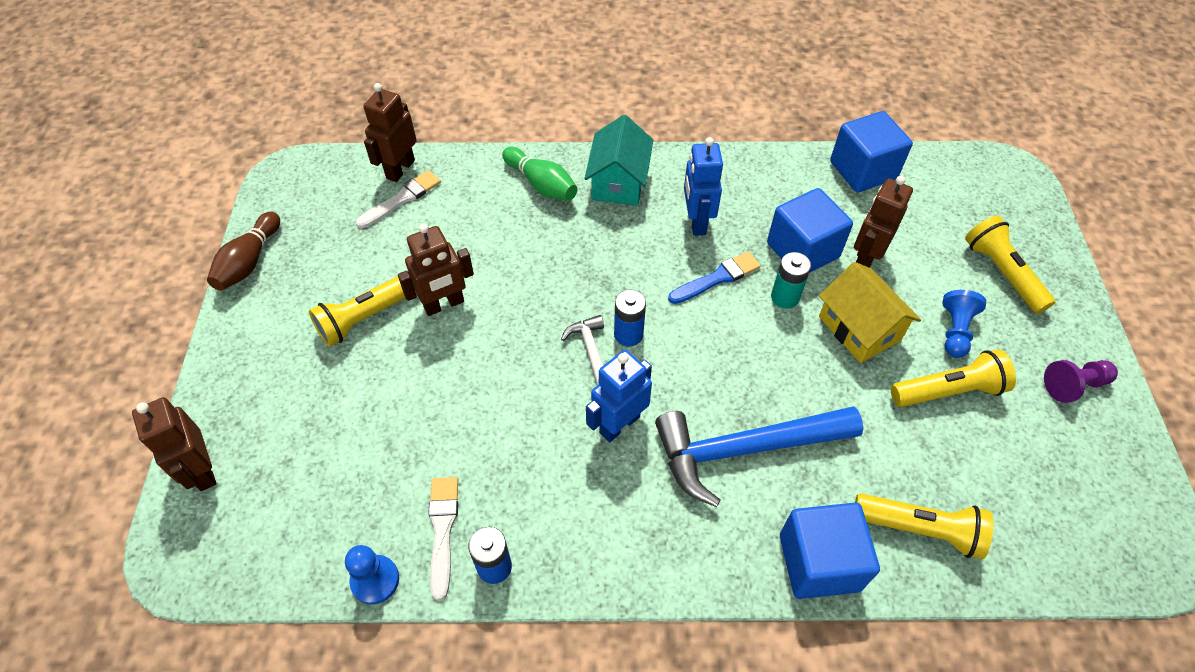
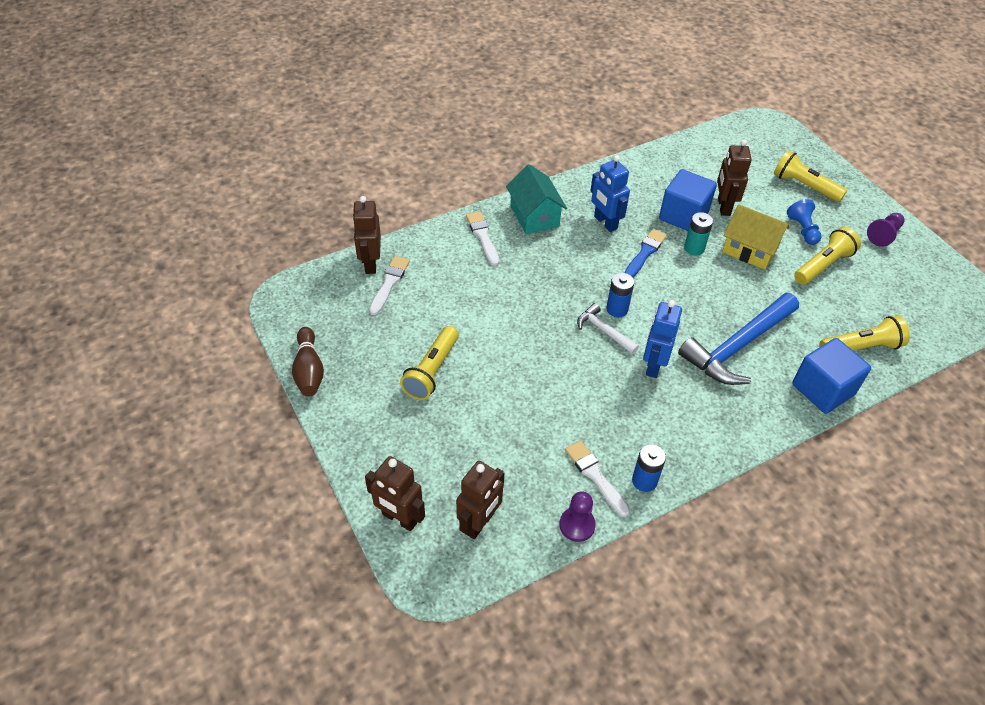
camera: 30 degrees left, 5 degrees down
blue pawn [345,545,399,605] -> purple pawn [559,491,596,542]
brown robot [398,224,474,316] -> brown robot moved to [456,461,504,539]
green bowling pin [502,147,578,200] -> white brush [466,211,499,266]
blue cube [830,111,913,193] -> none

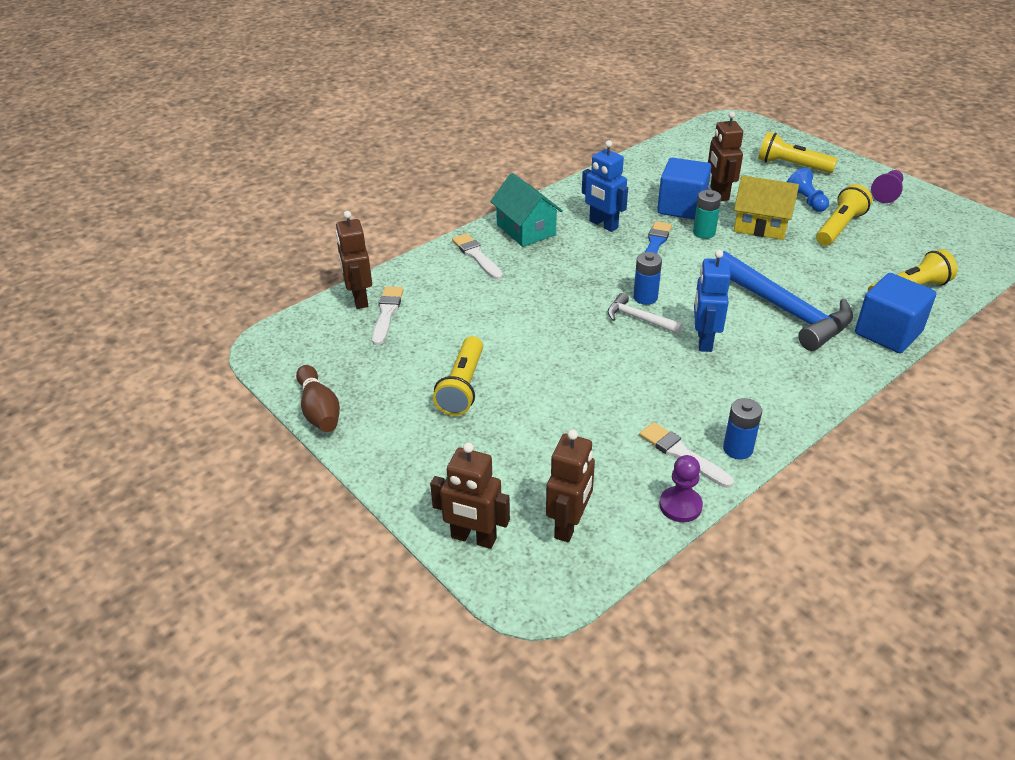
camera: 10 degrees left, 10 degrees down
blue hammer [678,293,799,385] -> blue hammer turned 75 degrees counterclockwise [715,251,853,351]

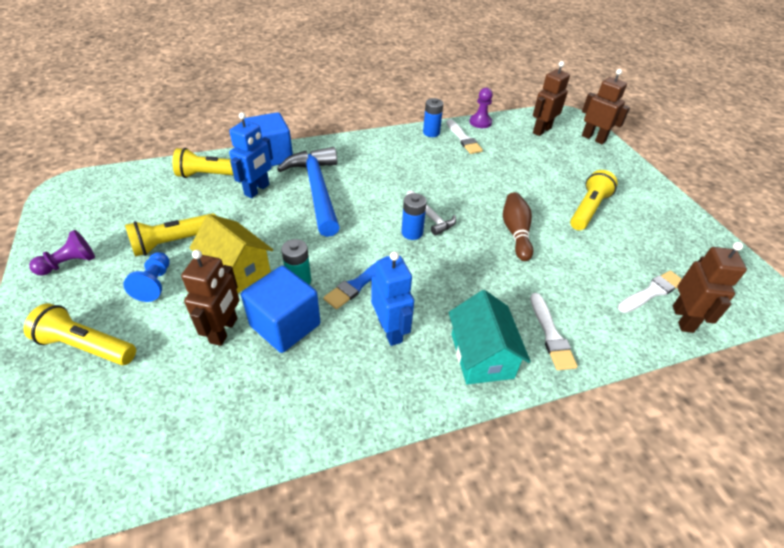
camera: 160 degrees left, 5 degrees up
brown bowling pin [296,365,340,432] -> brown bowling pin moved to [503,192,533,261]
white brush [372,286,404,345] -> white brush turned 150 degrees counterclockwise [618,270,682,313]
blue robot [694,250,731,352] -> blue robot moved to [229,112,273,198]
yellow flashlight [758,132,838,173] -> yellow flashlight turned 150 degrees clockwise [24,303,136,365]

